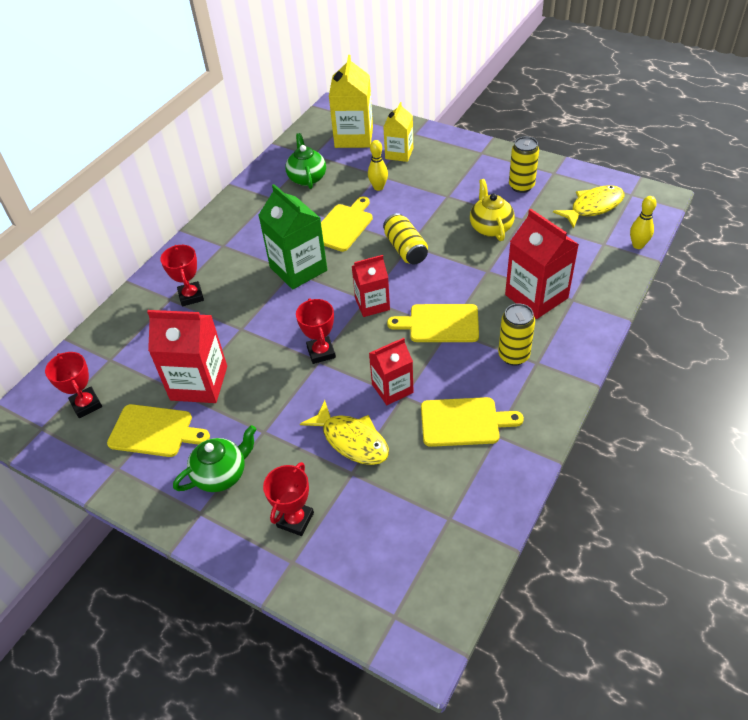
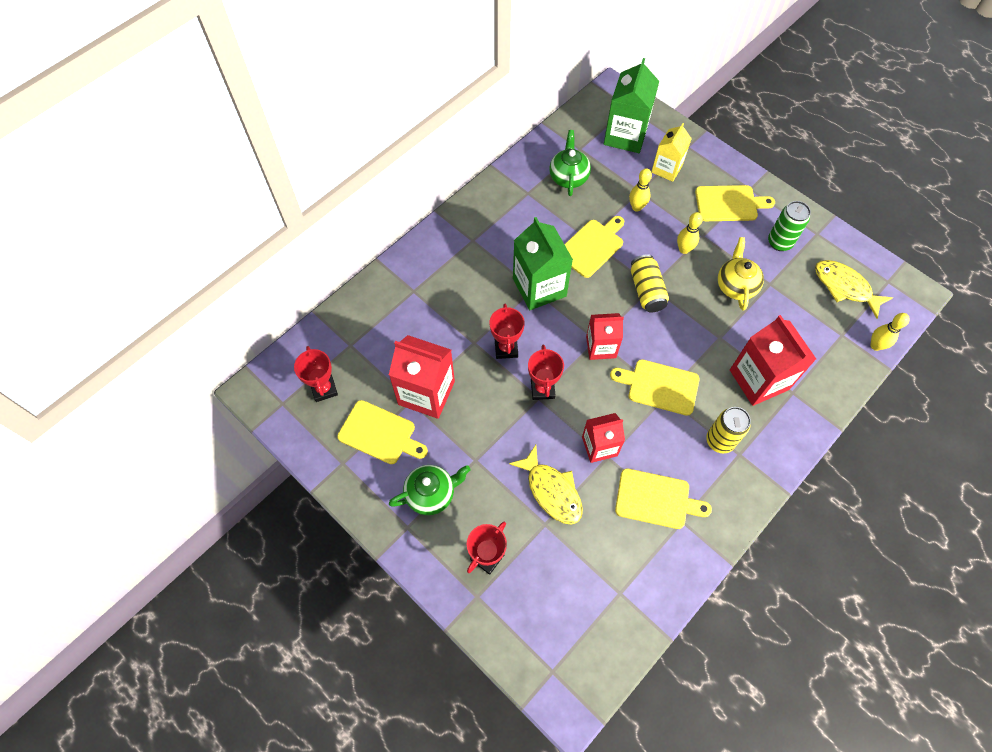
camera: 10 degrees right, 15 degrees up
red trophy [160,245,204,306] -> red trophy moved to [489,303,525,359]
yellow carton [329,55,373,148] -> green carton [604,58,659,153]
yellow can [509,137,539,193] -> green can [768,201,811,251]
yellow fish [553,185,624,228] -> yellow fish turned 120 degrees counterclockwise [815,260,893,319]
none -> yellow bowling pin [677,212,703,254]
none -> yellow cutting board [695,185,775,221]

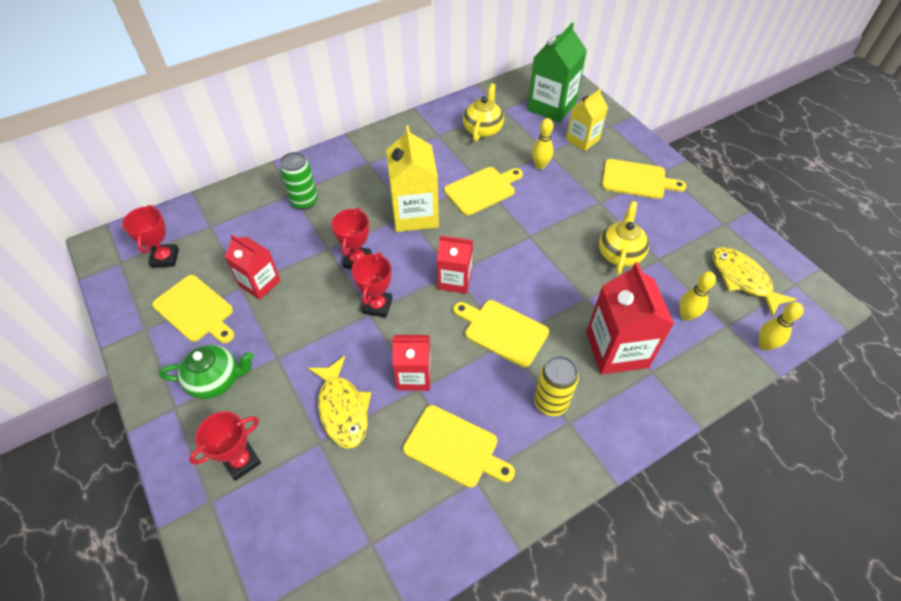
camera: 15 degrees right, 10 degrees down
red carton [389,335,455,419] -> red carton [225,234,281,300], size x0.63
green carton [513,217,573,310] -> yellow carton [386,125,439,232]
green teapot [549,130,591,196] -> yellow teapot [463,83,504,142]
yellow can [631,254,669,313] -> none
yellow bowling pin [677,212,703,254] -> yellow bowling pin moved to [679,271,716,321]
green can [768,201,811,251] -> green can moved to [280,152,318,210]

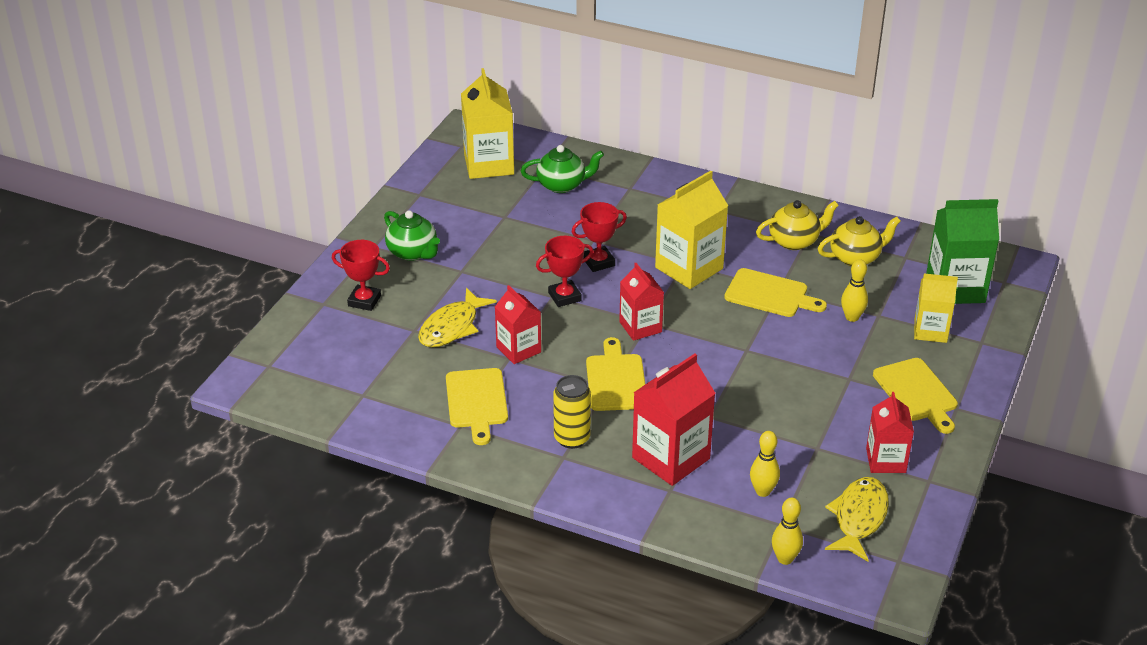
camera: 55 degrees right, 15 degrees down
red trophy [122,205,179,268] -> yellow carton [461,68,514,179]
yellow cutting board [152,275,234,343] -> none
red carton [225,234,281,300] -> red carton moved to [866,392,914,473]
green can [280,152,318,210] -> none
yellow teapot [599,201,649,275] -> yellow teapot moved to [756,200,839,250]
none -> green teapot [521,145,604,193]

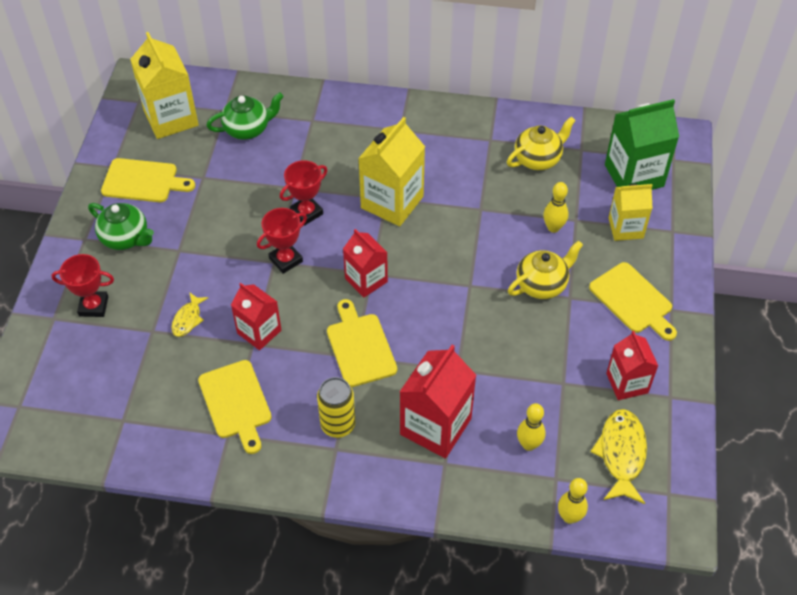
camera: 15 degrees left, 15 degrees up
yellow fish [418,288,497,348] -> yellow fish [172,292,208,337], size x0.57
yellow cutting board [724,268,827,317] -> yellow cutting board moved to [101,158,195,202]
yellow teapot [756,200,839,250] -> yellow teapot moved to [508,241,583,299]

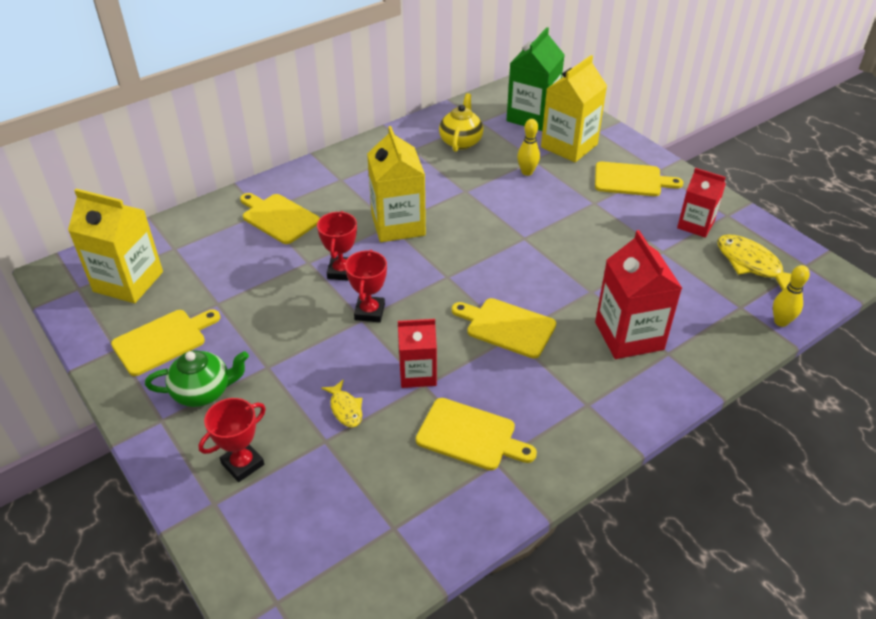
camera: 45 degrees left, 10 degrees down
green teapot [206,92,284,140] -> none
yellow can [317,377,356,438] -> none
red carton [343,229,388,297] -> none
yellow teapot [508,241,583,299] -> none
yellow bowling pin [517,403,545,451] -> none
yellow carton [609,184,652,241] -> yellow carton [541,55,607,162], size x1.58
none -> yellow cutting board [240,193,320,244]

